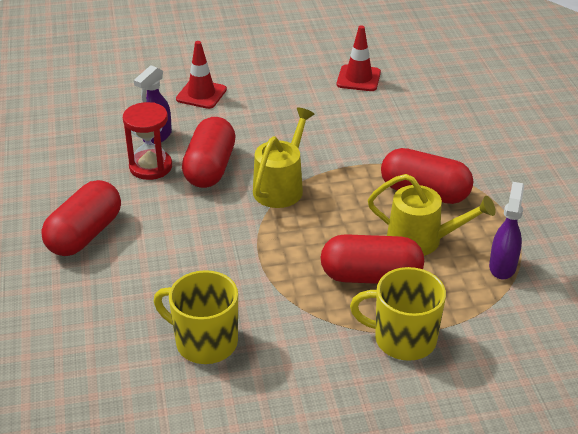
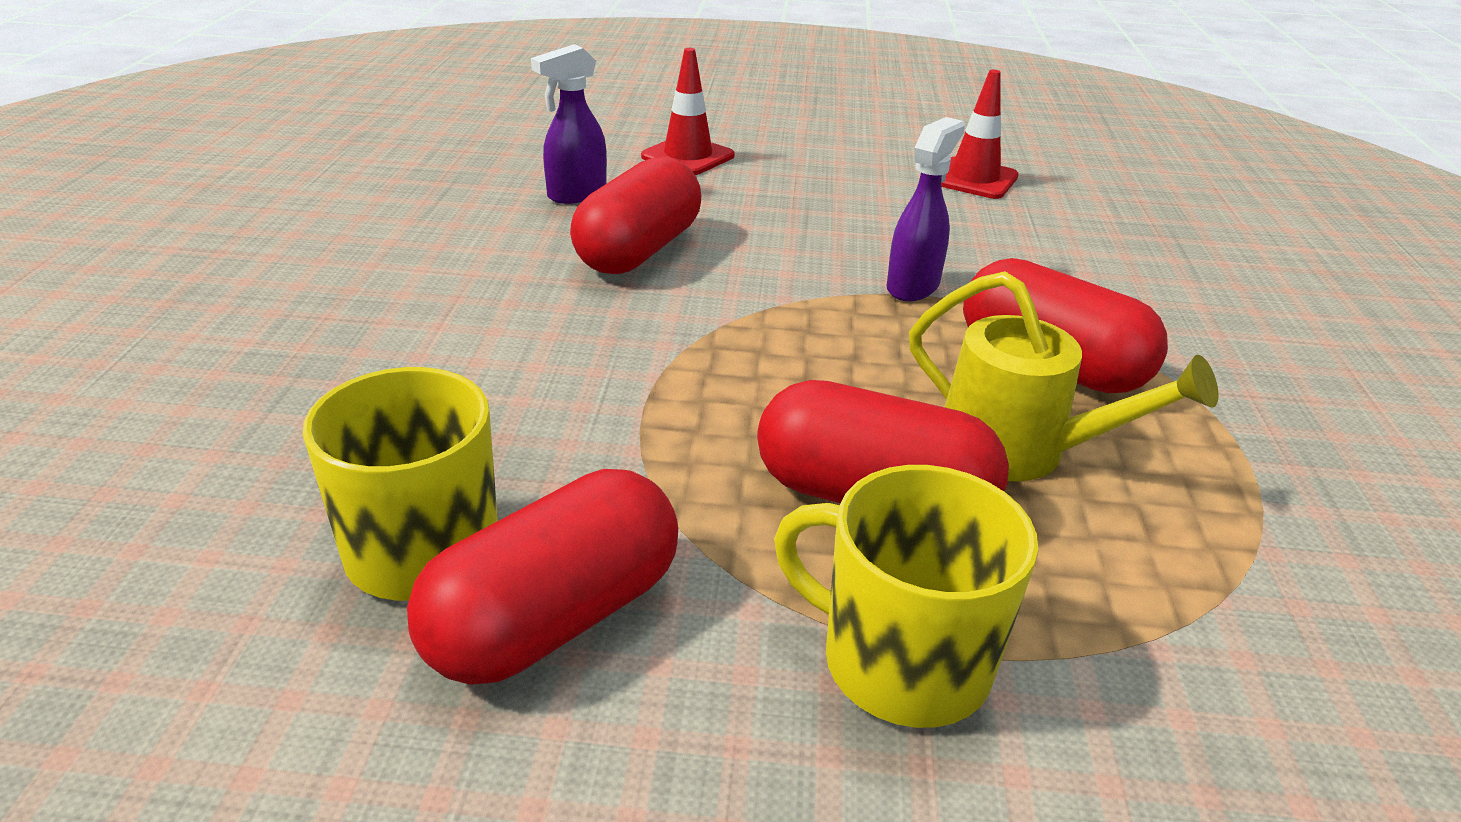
camera: 15 degrees right, 5 degrees down
red capsule [41,180,121,256] -> red capsule moved to [407,469,678,685]
red hourglass [123,102,172,180] -> none
yellow watering can [253,107,314,208] -> none
purple spray bottle [489,182,524,279] -> purple spray bottle moved to [887,117,965,301]

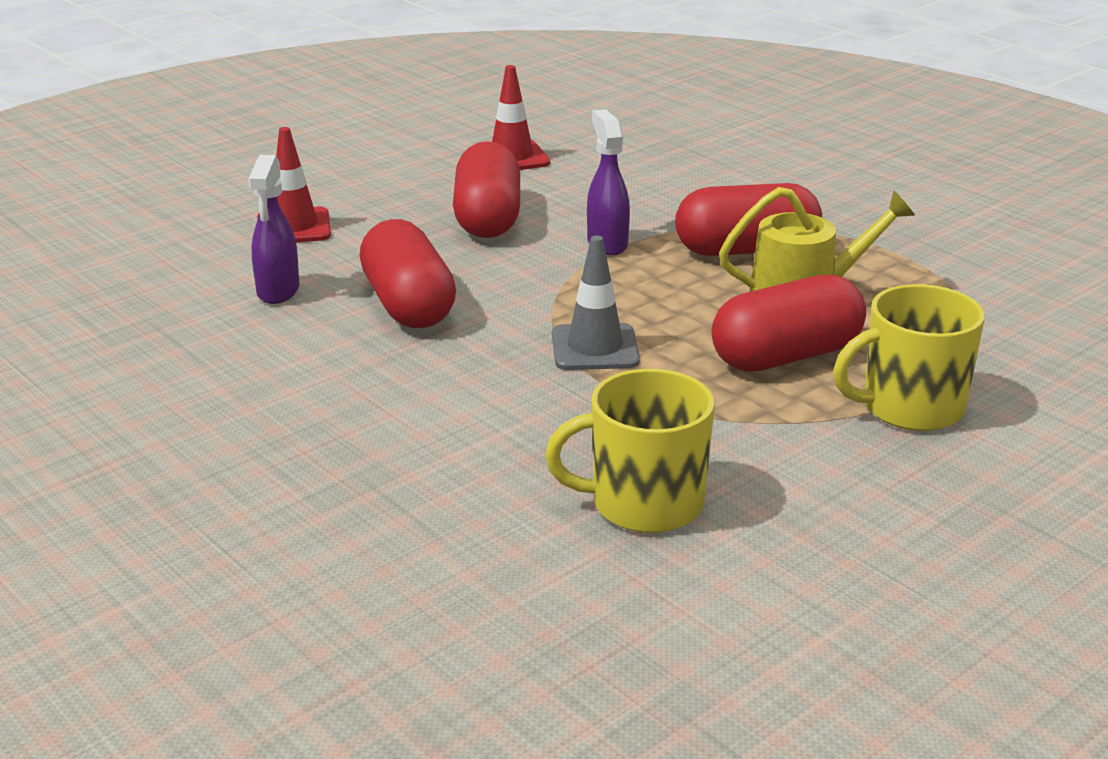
camera: 45 degrees left, 5 degrees down
red capsule [407,469,678,685] -> red capsule moved to [453,141,520,238]
none -> grey traffic cone [552,236,640,370]

